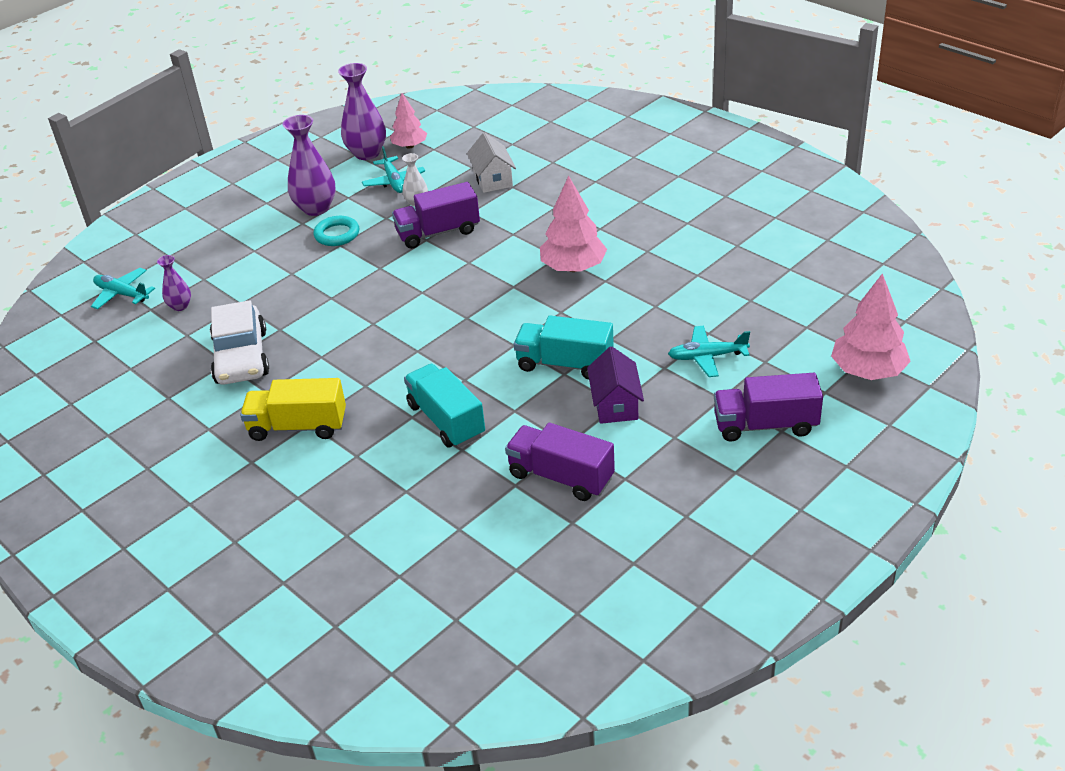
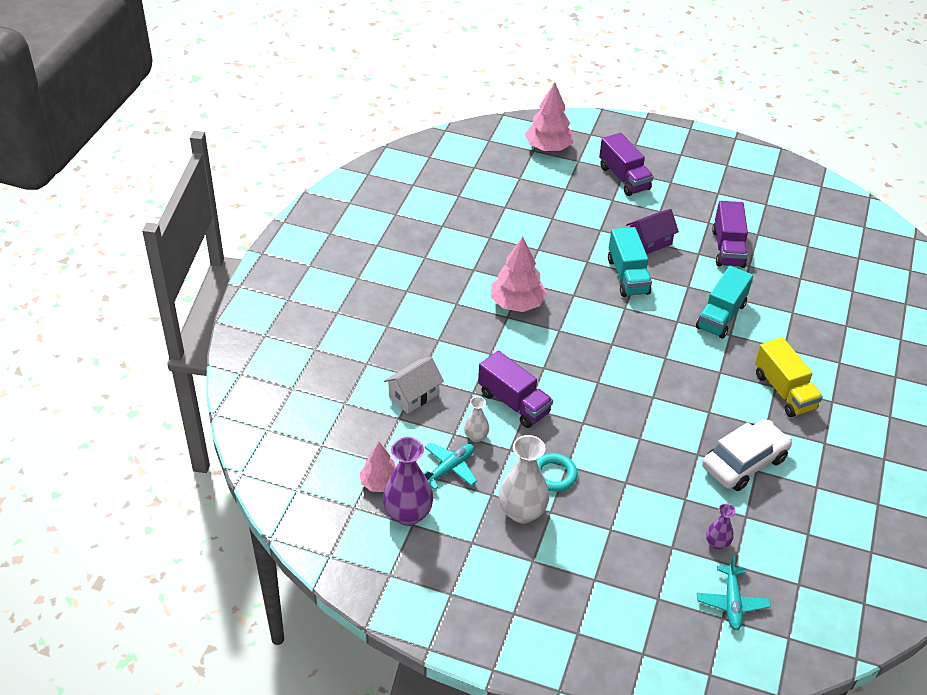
camera: 120 degrees left, 5 degrees up
purple vase [283,115,336,216] -> white vase [499,435,549,524]
turquoise plane [668,326,750,377] -> none

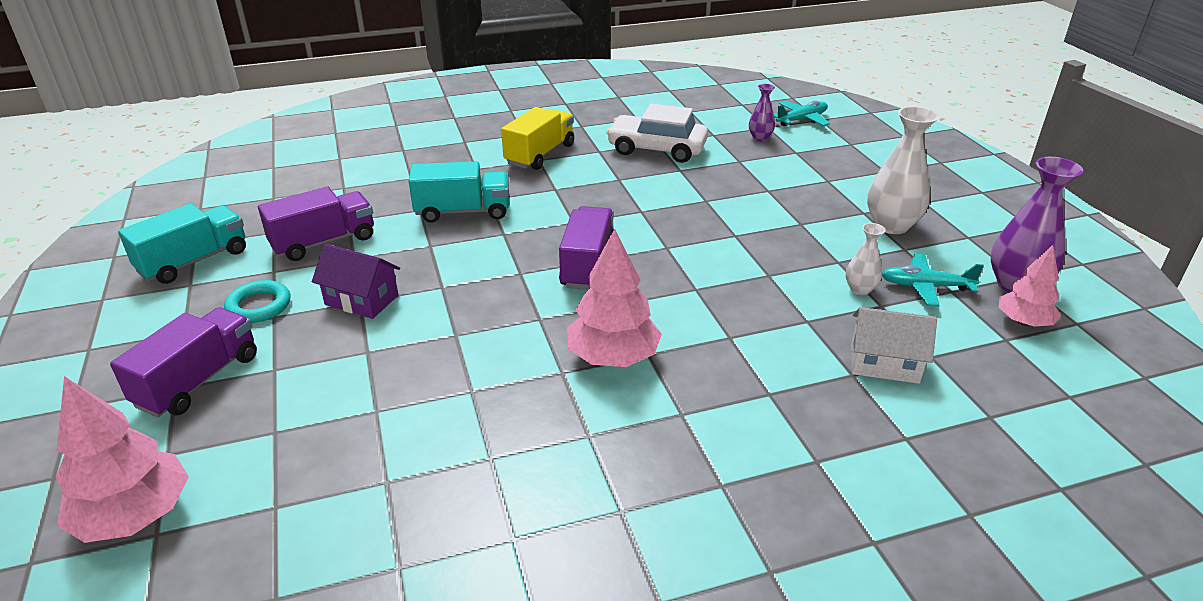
camera: 125 degrees left, 10 degrees down
purple truck [478,351,553,428] -> purple truck moved to [559,206,614,290]
turquoise ring [536,453,578,492] -> turquoise ring moved to [224,280,291,323]
turquoise truck [608,227,652,297] -> turquoise truck moved to [118,204,246,284]

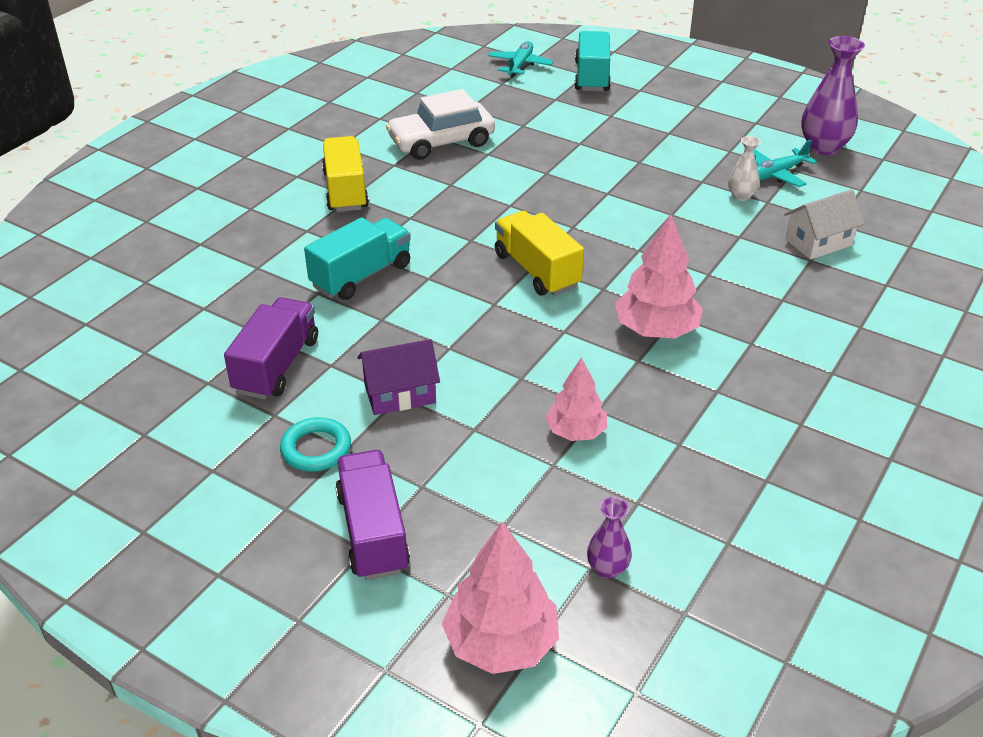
camera: 40 degrees left, 5 degrees up
turquoise truck [118,204,246,284] -> turquoise truck moved to [574,31,611,91]
purple truck [559,206,614,290] -> yellow truck [495,211,584,296]
purple vase [749,84,775,141] -> purple vase moved to [587,497,632,579]
white vase [867,106,939,234] -> none
pink tree [999,245,1061,327] -> pink tree moved to [545,357,607,441]

